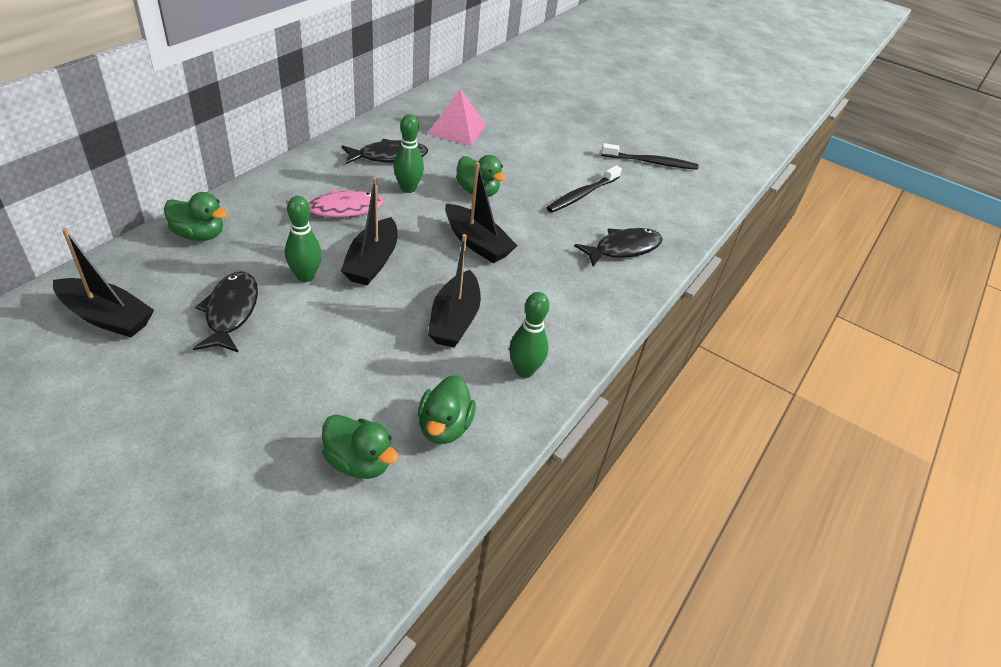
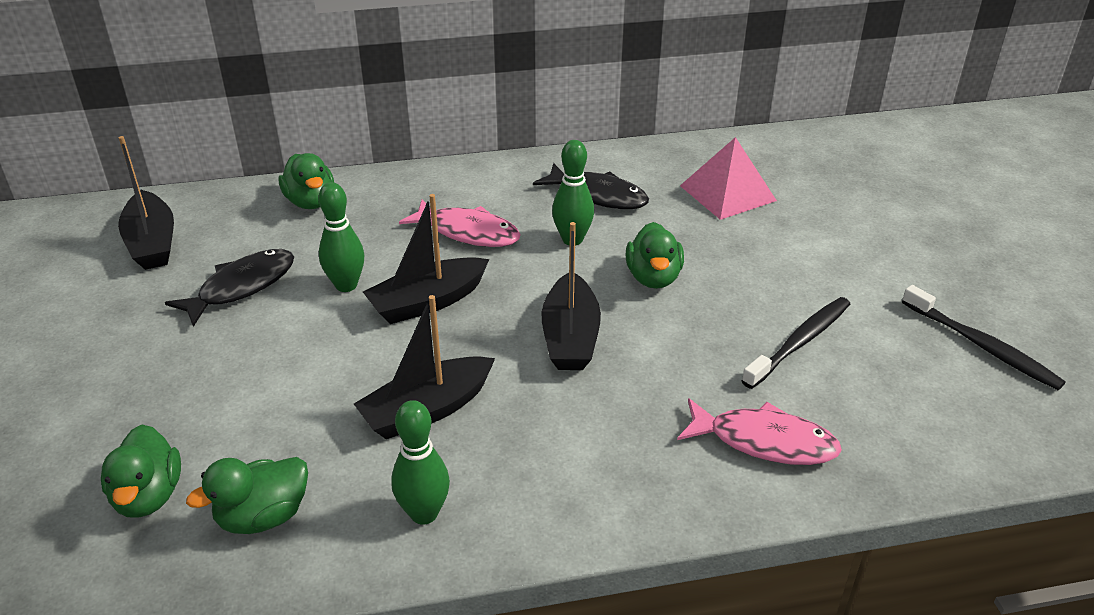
camera: 50 degrees right, 5 degrees down
black toothbrush [547,165,622,213] -> black toothbrush turned 135 degrees clockwise [742,297,850,389]
black fish [575,228,663,267] -> pink fish [677,398,842,465]

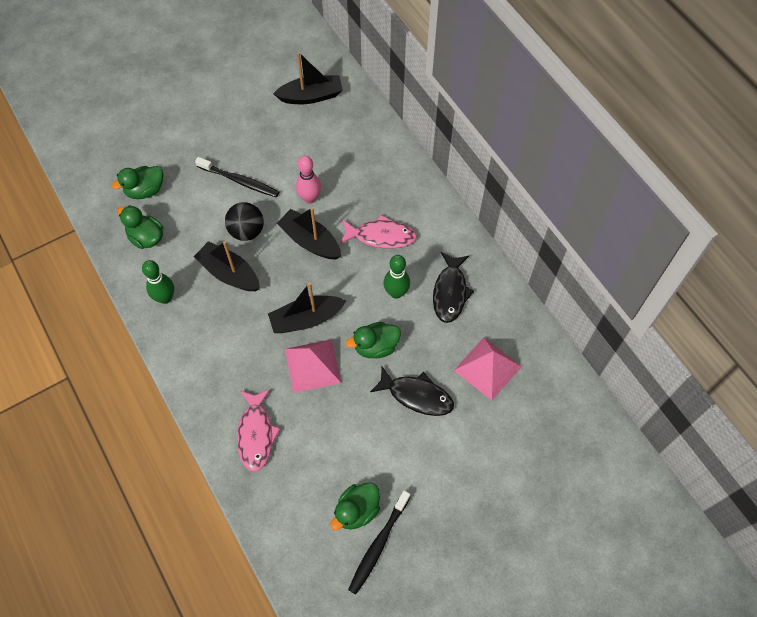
camera: 70 degrees right, 25 degrees up
black boat [118,136,174,270] -> black boat turned 150 degrees counterclockwise [273,52,343,104]
black fish [165,249,294,327] -> black fish moved to [370,366,454,416]
green duck [279,153,334,209] -> green duck moved to [330,482,380,530]
green bowling pin [318,182,364,292] -> pink bowling pin [296,156,321,203]
pink fish [399,199,521,247] -> pink fish turned 90 degrees counterclockwise [339,215,417,248]
black toothbrush [742,297,850,389] -> black toothbrush moved to [195,157,279,198]
none -> black ball [225,202,264,241]
none -> pink pyramid [285,339,341,393]

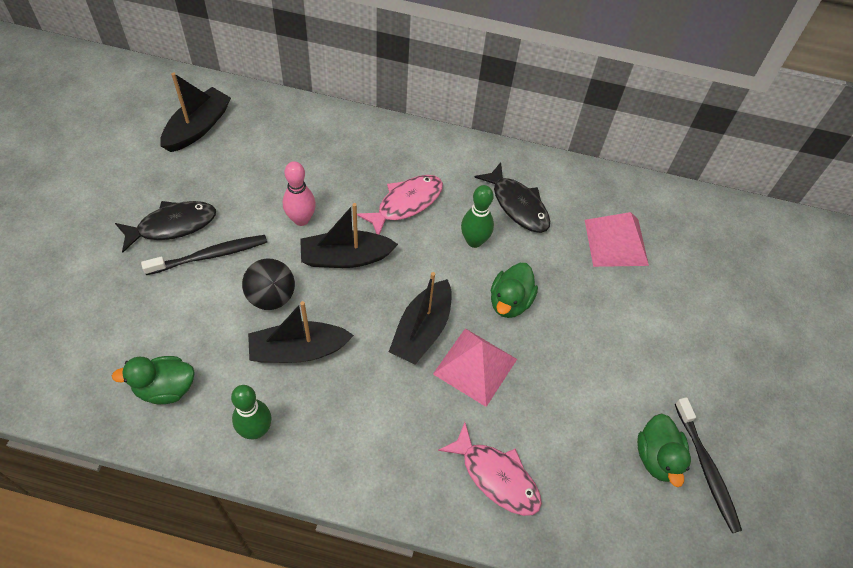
camera: 50 degrees left, 5 degrees down
green duck [112,166,163,199] -> none
black fish [370,366,454,416] -> black fish moved to [115,201,216,253]

